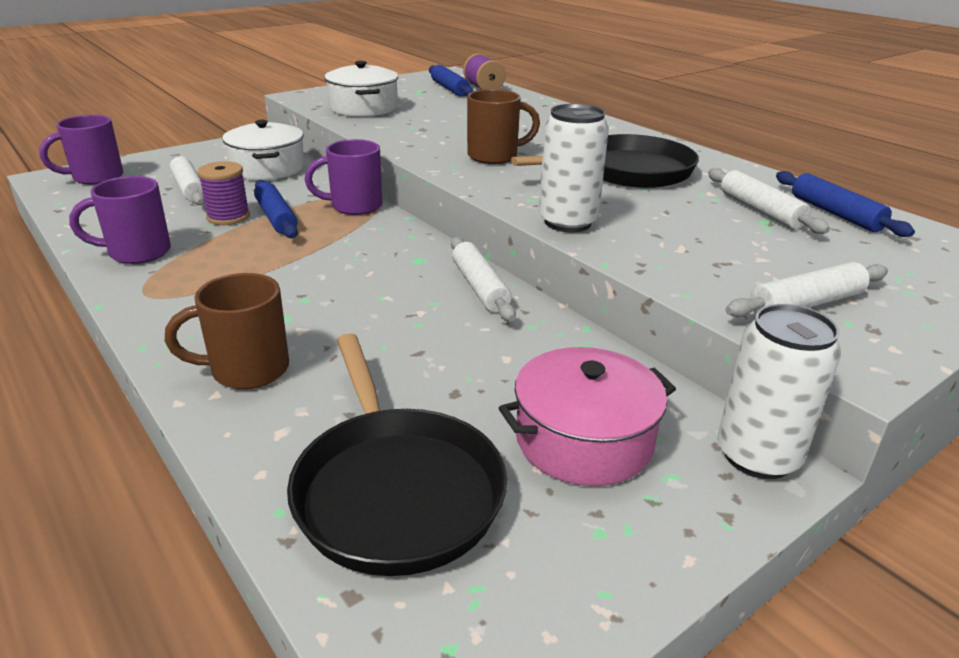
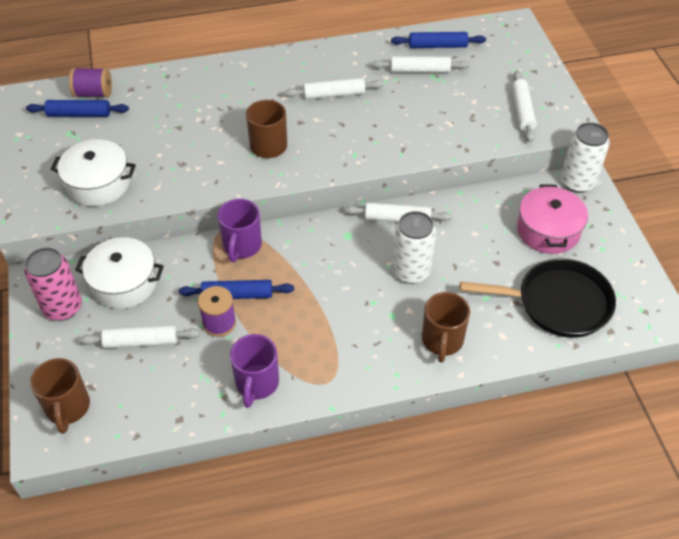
camera: 65 degrees left, 20 degrees up
purple mug [39,115,123,185] -> brown mug [30,358,90,434]
black pan [511,134,699,188] -> white rolling pin [284,78,384,100]
white can [539,104,609,232] -> white can moved to [392,211,436,284]
none -> pink can [24,247,82,321]

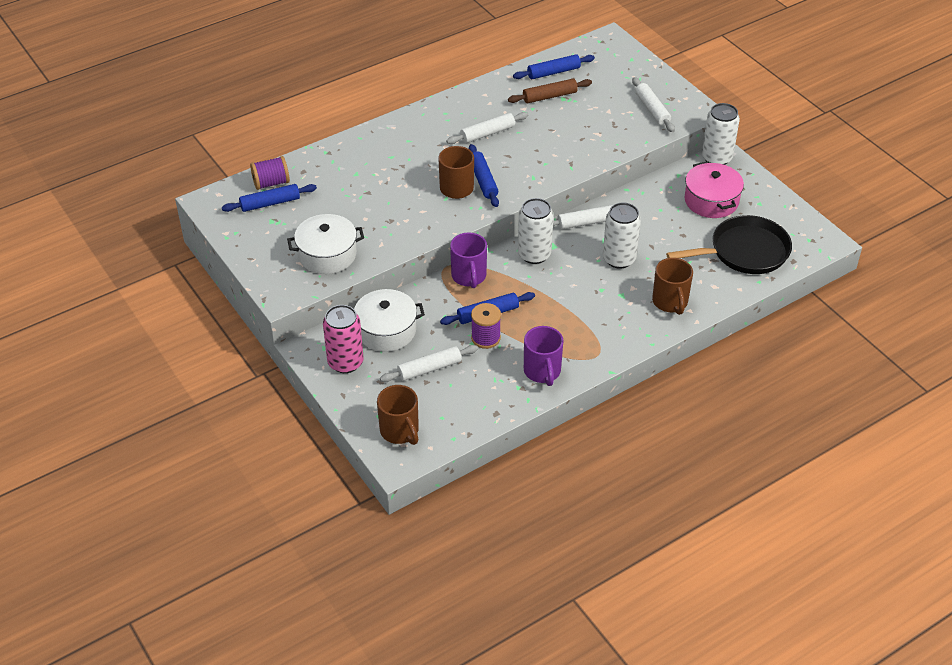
camera: 20 degrees left, 5 degrees down
white rolling pin [372,56,470,73] -> brown rolling pin [508,79,592,103]
none -> blue rolling pin [469,144,499,207]
none -> white can [518,198,554,264]

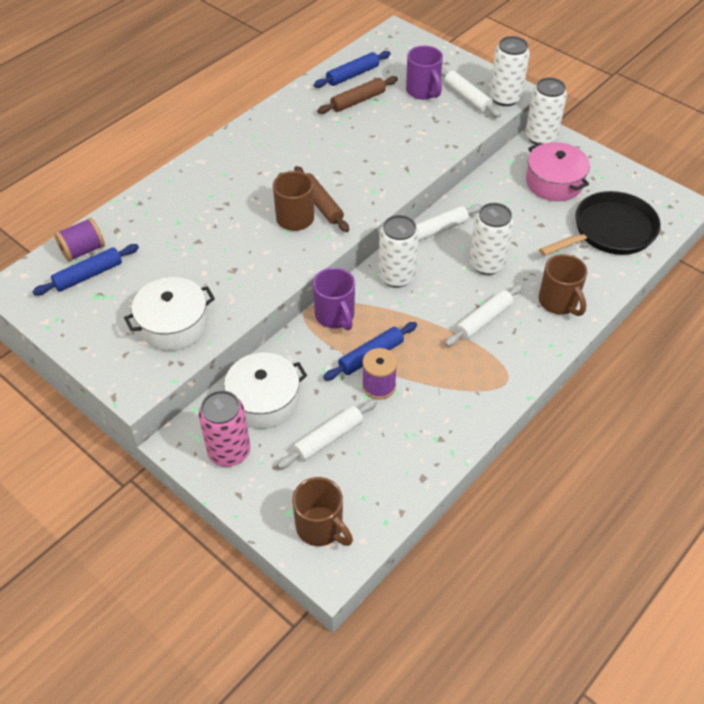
camera: 15 degrees left, 5 degrees up
white rolling pin [446,112,528,144] -> white rolling pin moved to [445,284,523,347]
blue rolling pin [469,144,499,207] -> brown rolling pin [294,166,349,232]
purple mug [524,326,563,386] -> purple mug moved to [406,46,443,100]
none -> white can [489,36,530,106]

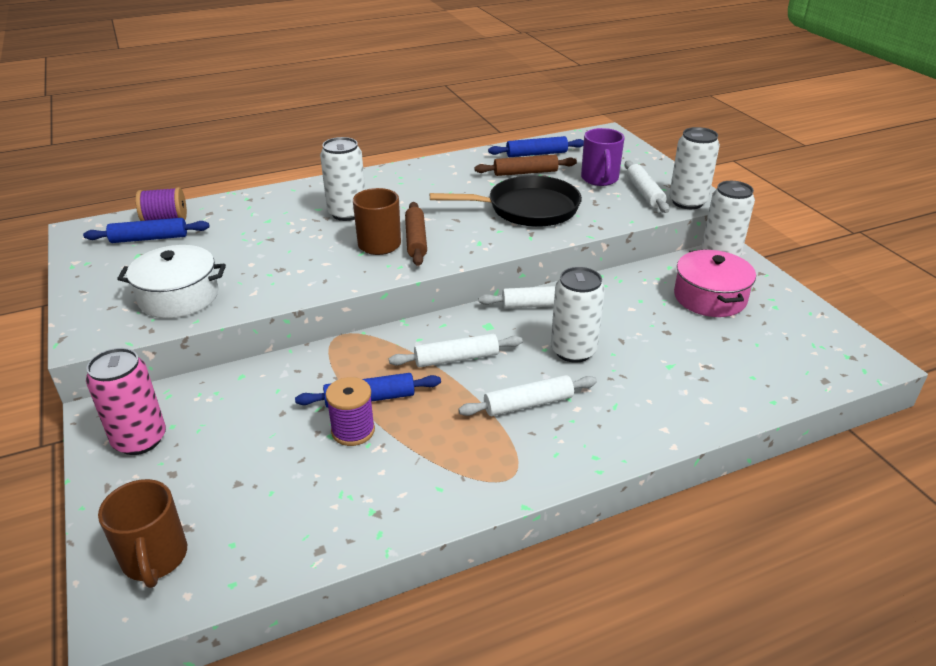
camera: 25 degrees right, 15 degrees down
white pot [224,353,307,429] -> none
white rolling pin [277,399,377,469] -> white rolling pin moved to [389,334,523,367]
purple mug [313,267,355,330] -> none
white can [378,215,419,288] -> white can moved to [320,137,365,221]
black pan [539,191,661,256] -> black pan moved to [430,175,582,227]
brown mug [539,254,587,316] -> none

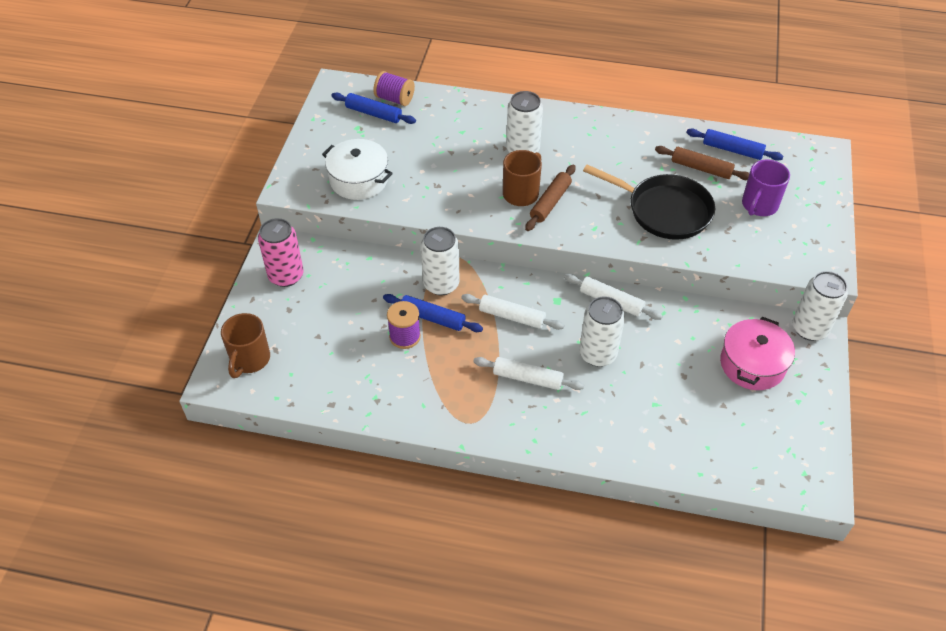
camera: 35 degrees right, 15 degrees up
white rolling pin [624,161,670,213] -> none
white can [669,127,720,209] -> white can moved to [421,227,459,295]

